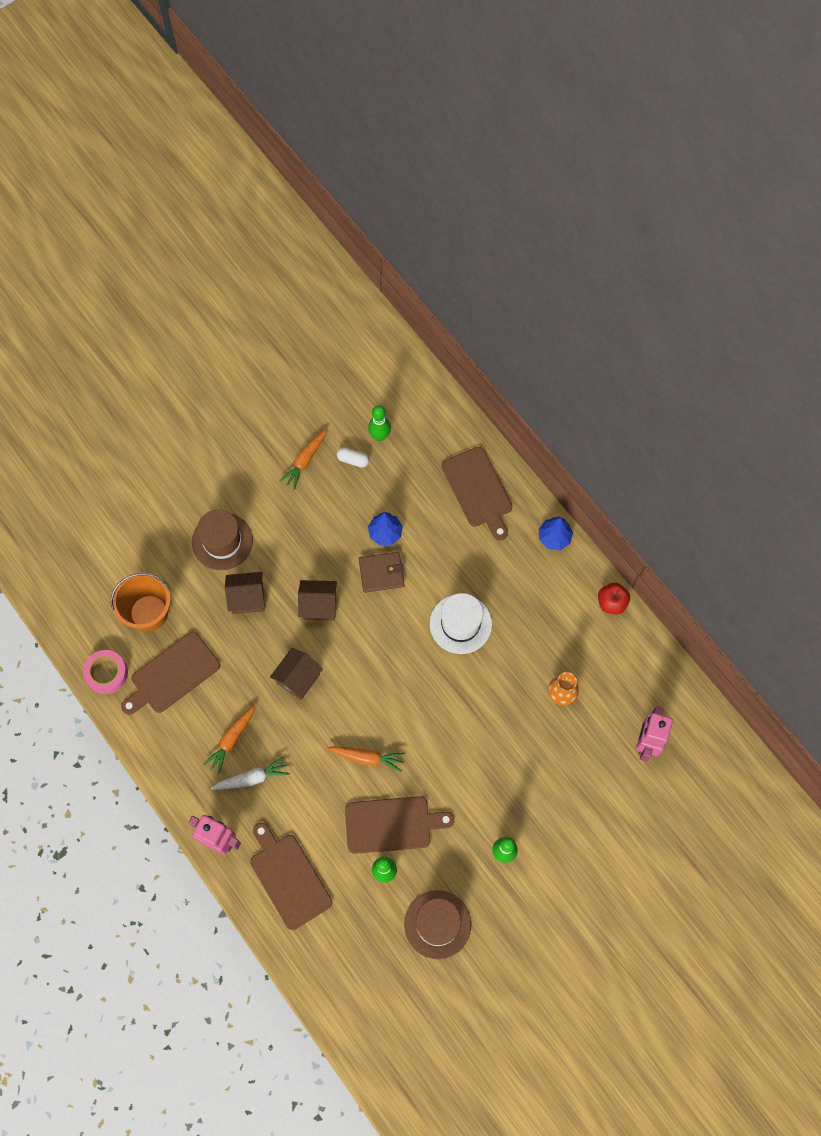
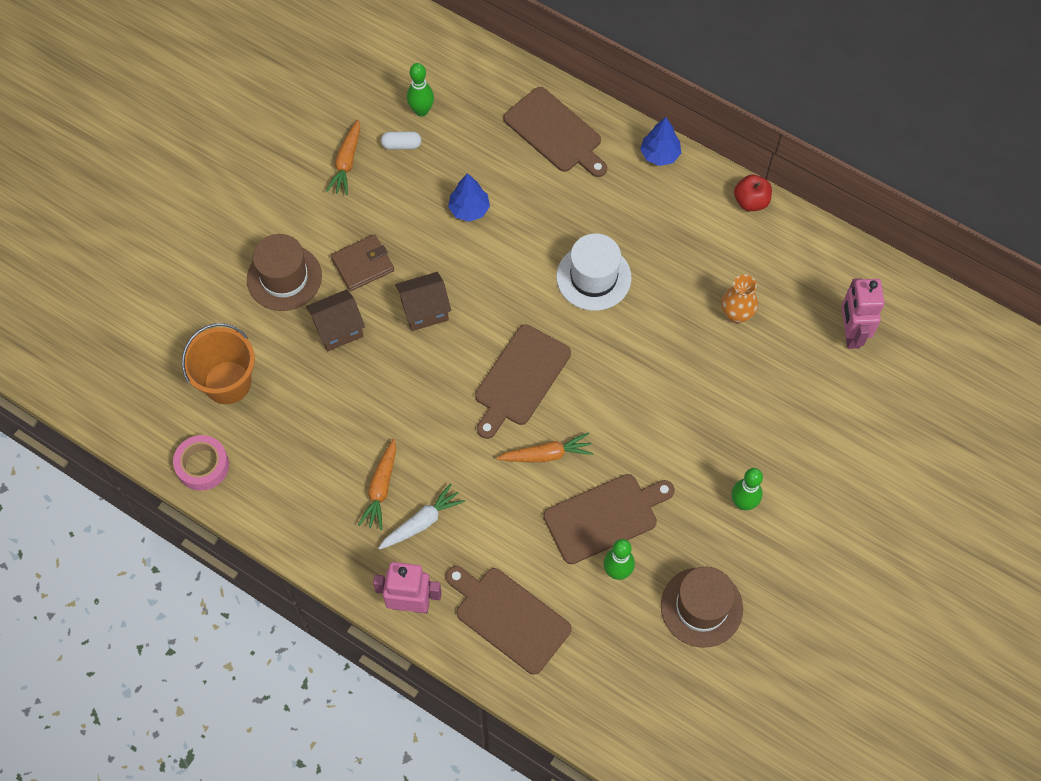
camera: 20 degrees left, 5 degrees down
brown cutting board [121,632,220,715] -> brown cutting board moved to [475,324,571,439]
brown house [270,648,323,700] -> none
brown wallet [359,552,404,593] -> brown wallet moved to [331,234,394,291]

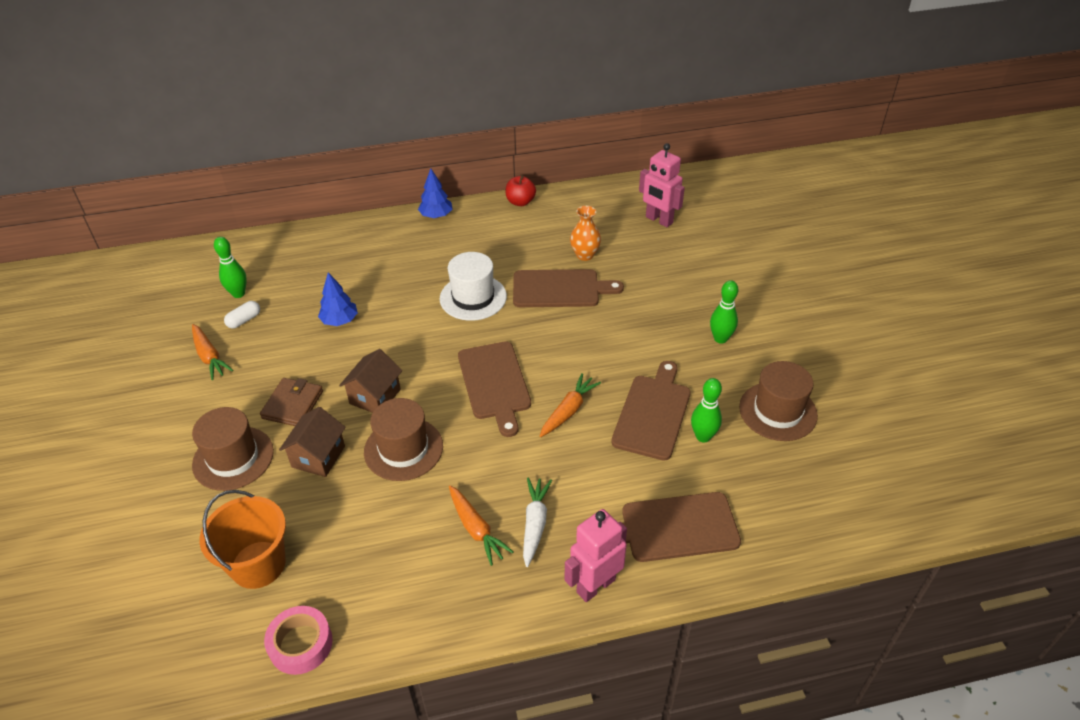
camera: 45 degrees left, 20 degrees down
brown cutting board [504,87,607,177] -> brown cutting board moved to [513,269,624,307]
none -> brown hat [364,398,443,481]

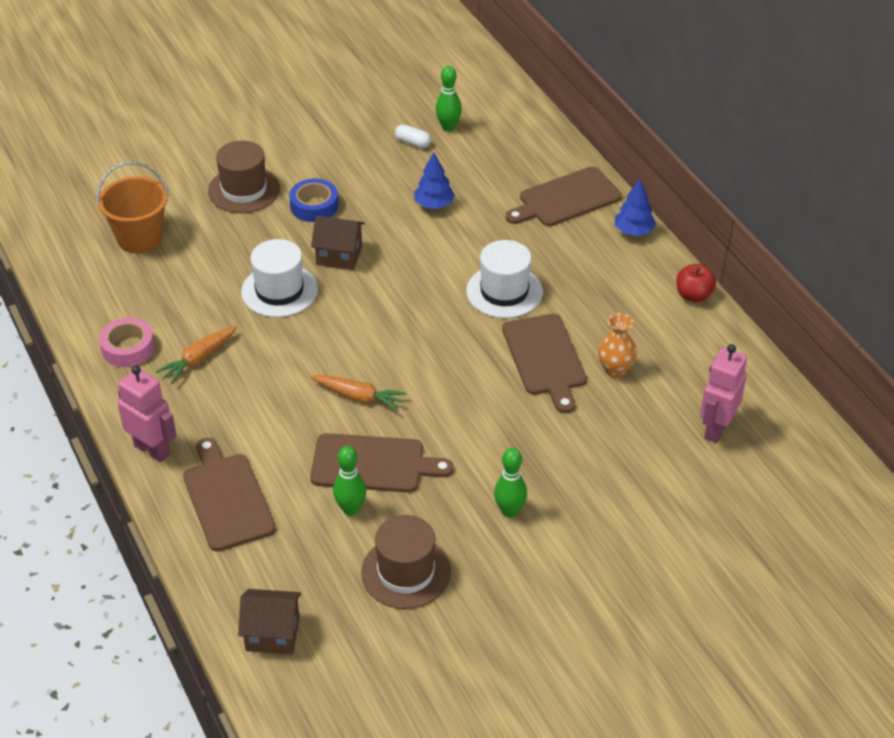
camera: 75 degrees right, 0 degrees up
orange carrot [192,324,233,380] -> none
brown wallet [260,378,323,426] -> blue tape [289,179,339,222]
pink tape [264,606,333,675] -> pink tape moved to [99,317,155,367]
brown house [279,407,346,477] -> brown house moved to [238,589,301,654]
brown hat [364,398,443,481] -> white hat [241,239,318,317]
brown cutting board [458,341,531,437] -> brown cutting board moved to [506,166,622,226]
white carrot [523,478,552,567] -> none

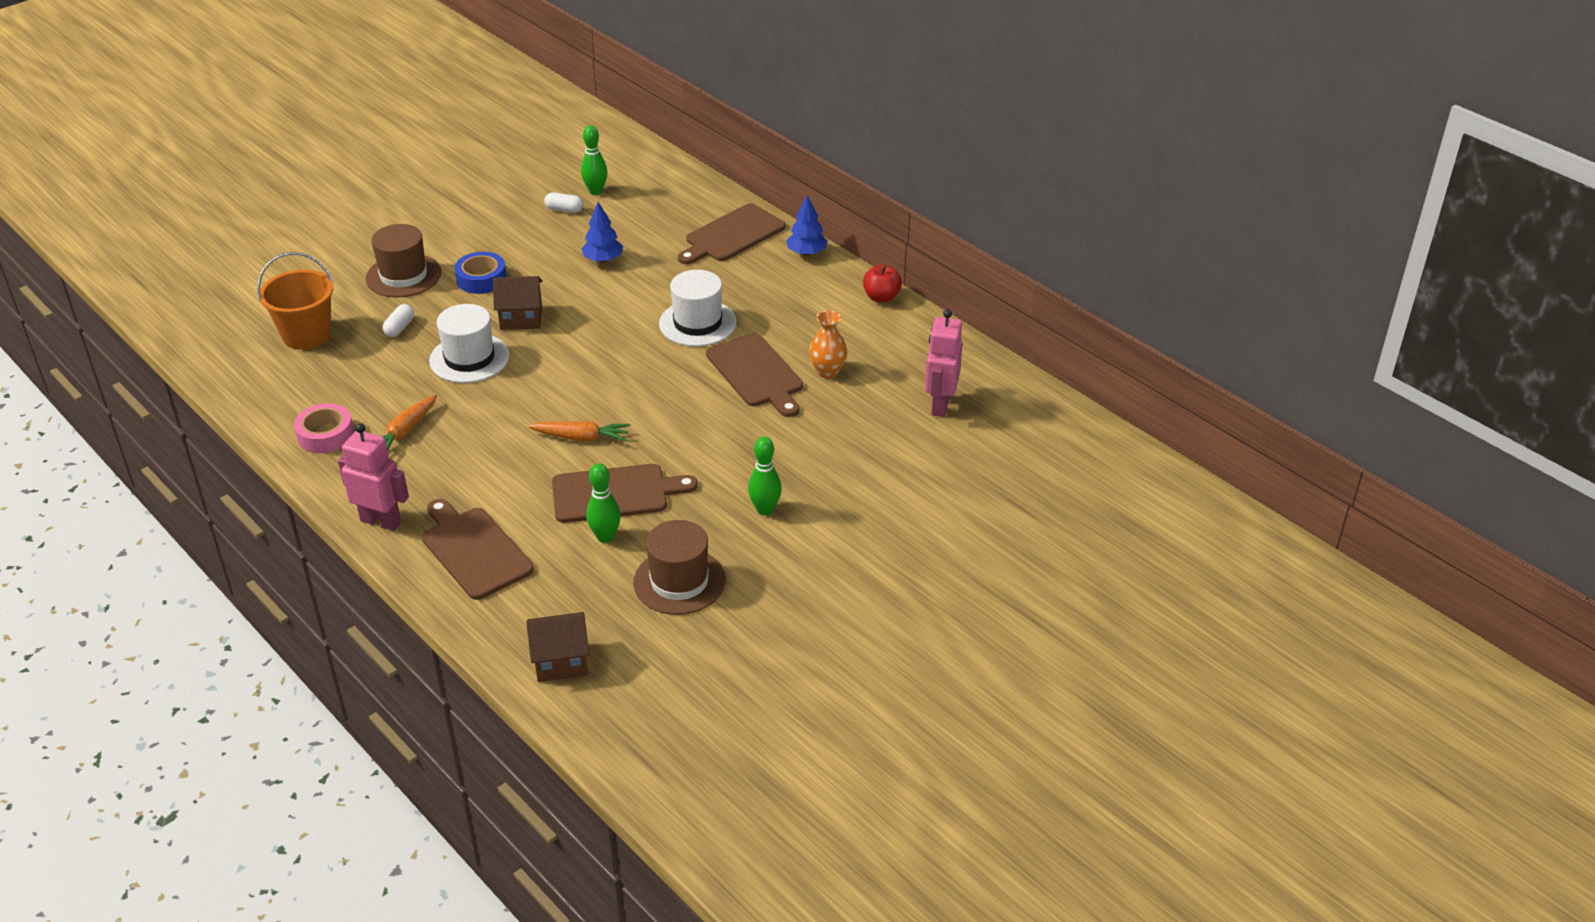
camera: 15 degrees left, 5 degrees down
none -> white capsule [383,304,414,337]

